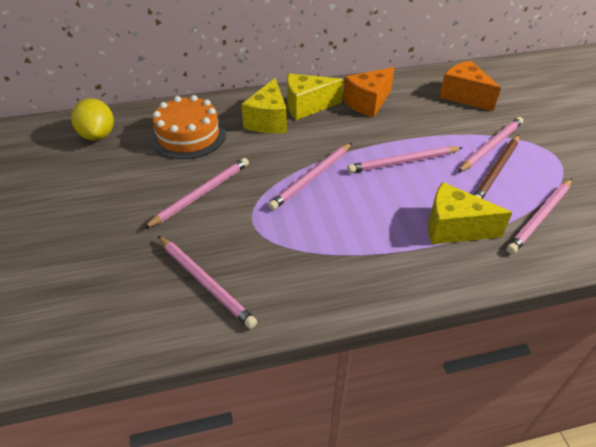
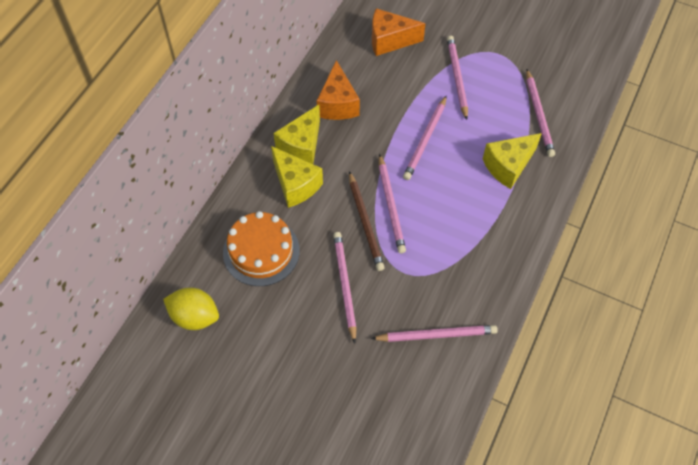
camera: 50 degrees left, 15 degrees up
brown pencil [474,135,519,199] -> brown pencil moved to [349,171,385,271]

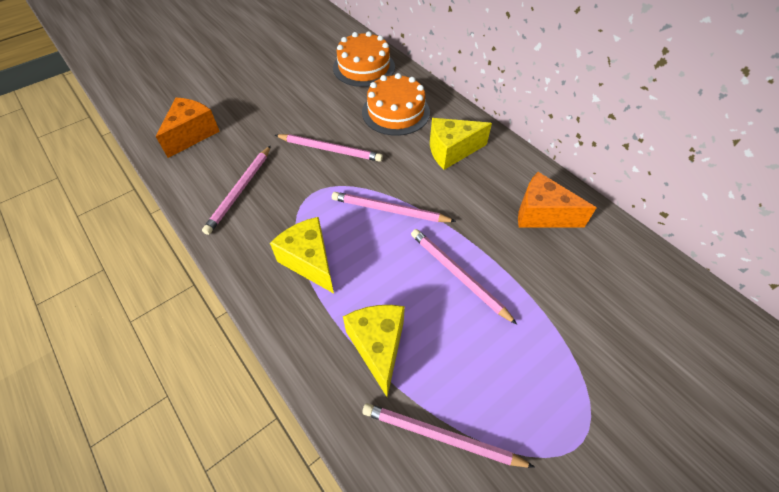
camera: 115 degrees right, 5 degrees down
yellow lemon [163,287,219,330] -> orange cake [333,31,395,87]
yellow cheese [274,105,320,164] -> yellow cheese moved to [270,217,334,293]
brown pencil [349,171,385,271] -> none
orange cheese [372,8,425,56] -> orange cheese moved to [156,97,220,158]
pink pencil [447,36,468,120] -> none

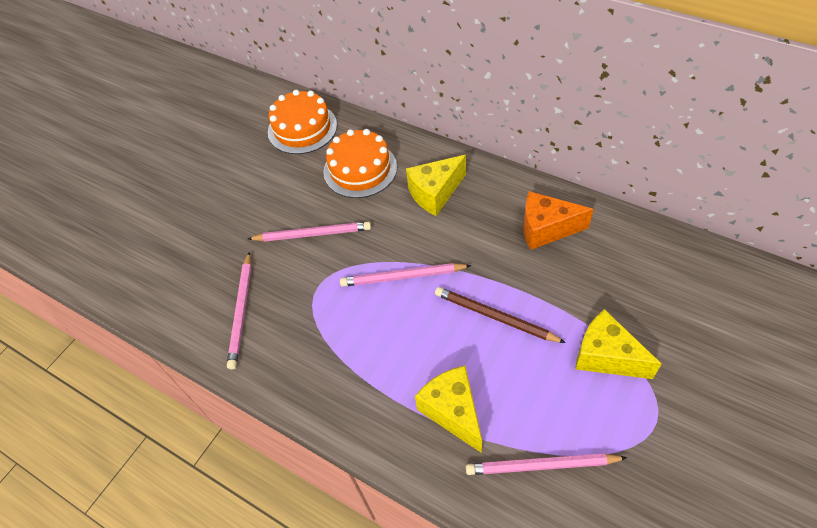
camera: 15 degrees left, 0 degrees up
orange cheese [156,97,220,158] -> none
yellow cheese [270,217,334,293] -> yellow cheese moved to [575,309,662,379]
pink pencil [411,229,517,325] -> brown pencil [435,287,566,343]

